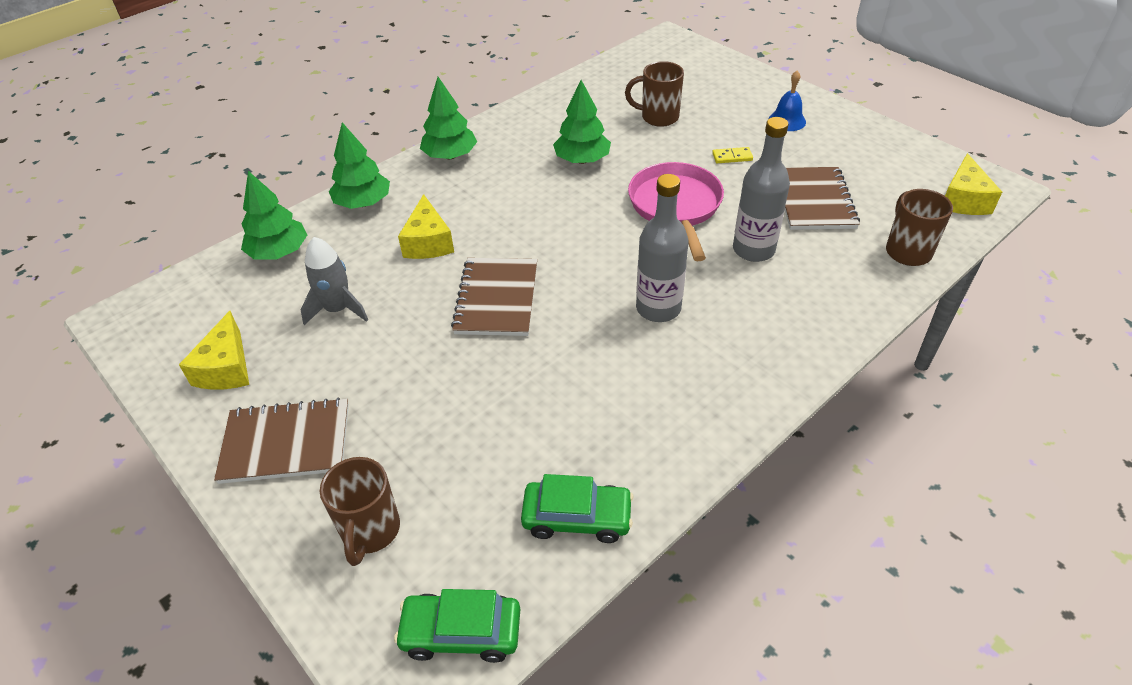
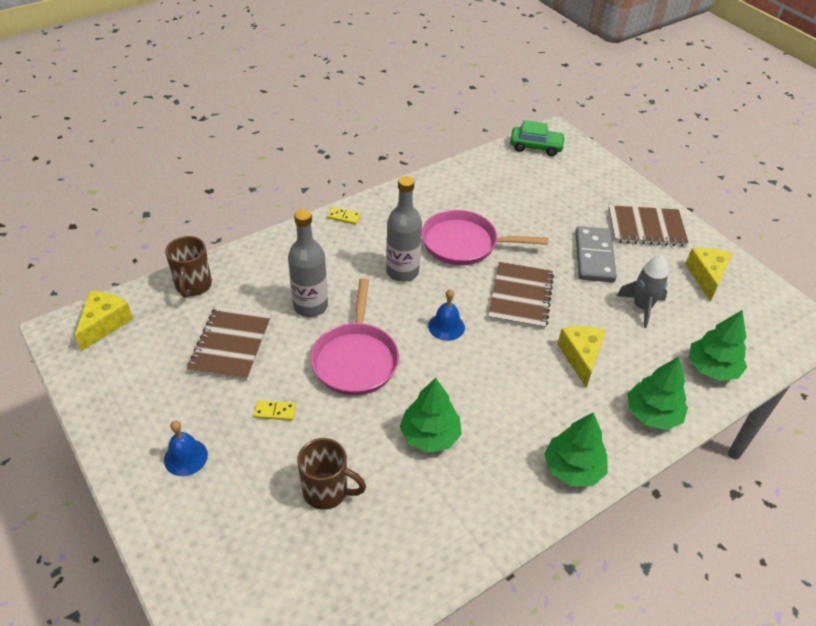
camera: 175 degrees left, 0 degrees up
brown mug [320,457,400,566] -> none
green car [521,474,633,543] -> none
none -> yellow domino [327,207,361,225]
none -> pink pan [421,210,548,265]
none -> blue bell [428,289,465,341]
none -> grey domino [575,226,617,282]

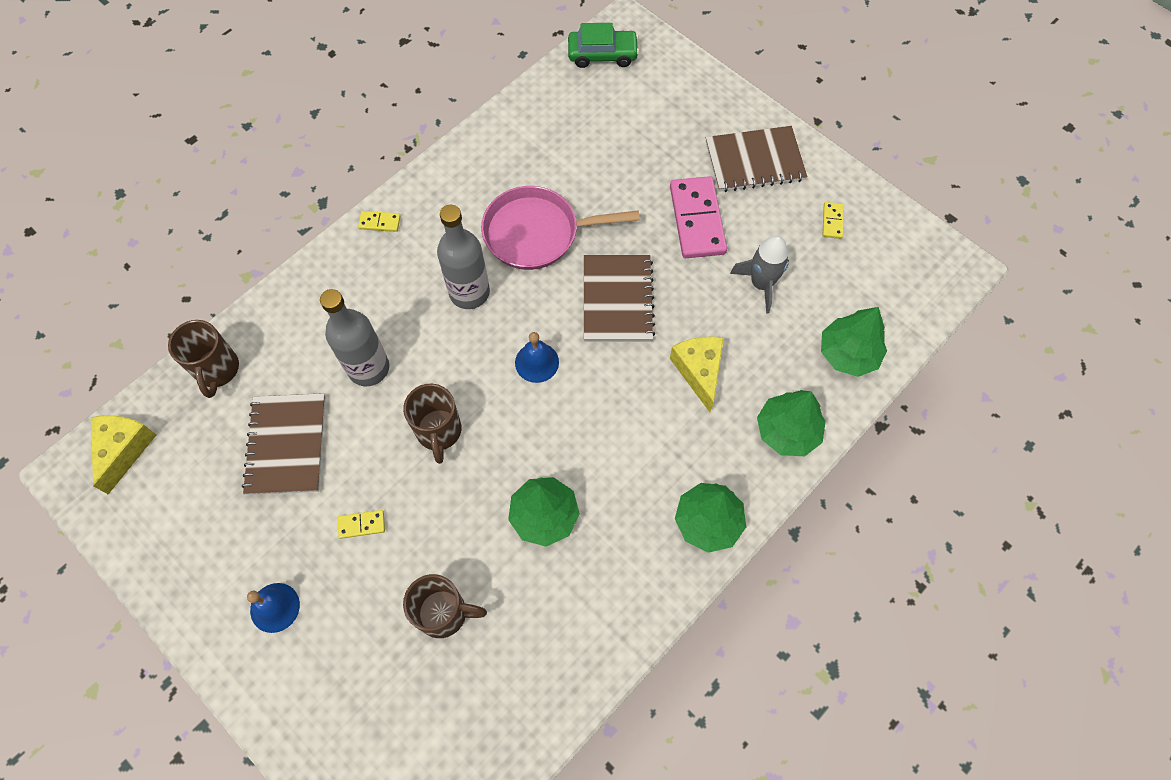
camera: 10 degrees left, 20 degrees up
pink pan [310,279,399,395] -> brown mug [403,384,461,464]
grey domino [575,226,617,282] -> pink domino [670,176,727,258]
yellow cheese [686,248,733,301] -> yellow domino [823,202,844,239]

